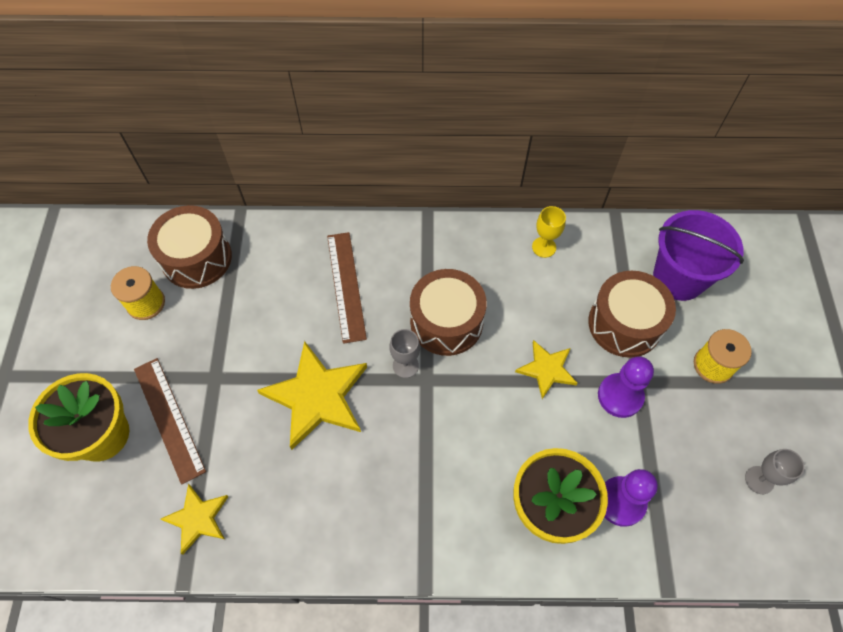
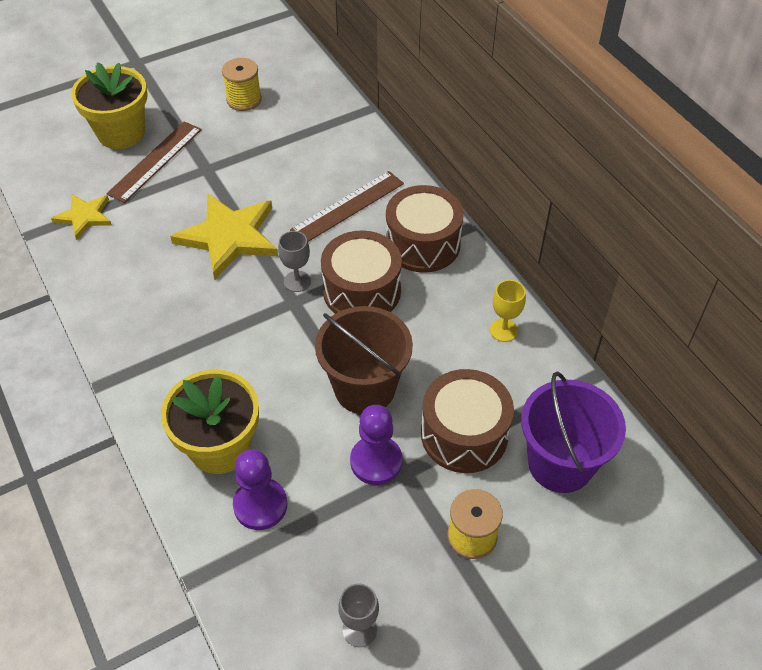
camera: 60 degrees right, 10 degrees down
brown drum [147,205,232,289] -> brown drum moved to [386,185,464,273]
yellow star [515,340,578,399] -> brown bucket [315,306,413,414]

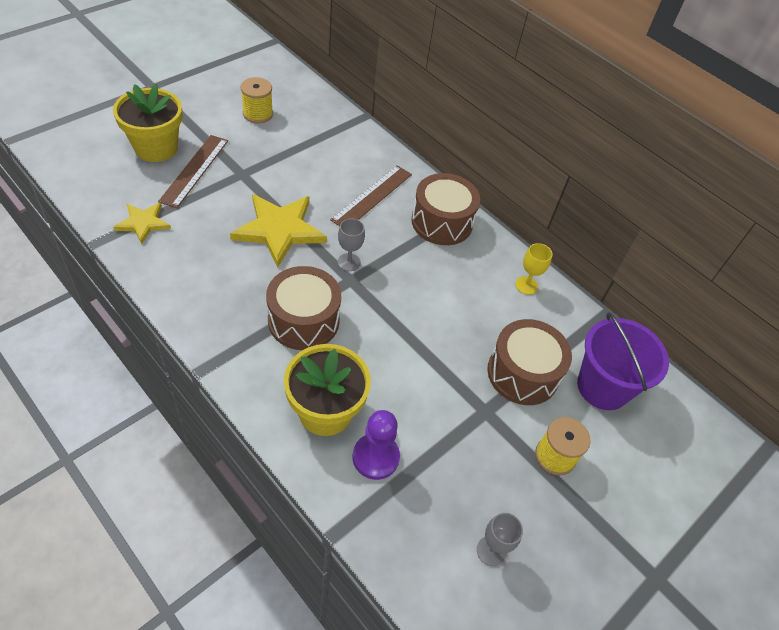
camera: 20 degrees left, 0 degrees up
brown bucket [315,306,413,414] -> none
brown drum [321,230,402,314] -> brown drum moved to [266,266,341,350]
purple pawn [350,405,402,485] -> none

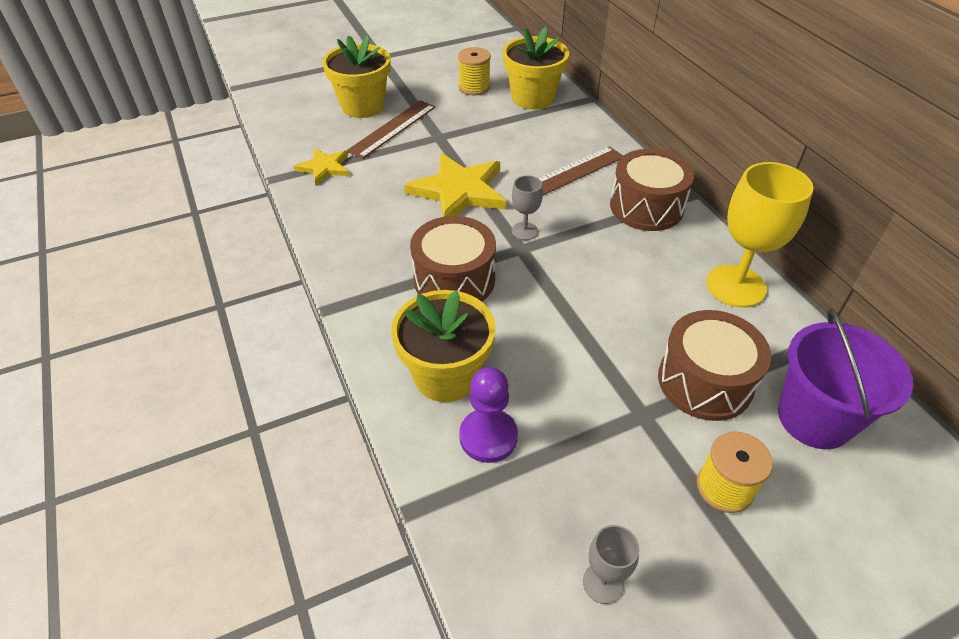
camera: 25 degrees right, 5 degrees down
yellow goblet [515,243,553,295] -> yellow goblet [706,162,813,308], size x2.02
none -> yellow flower pot [503,27,569,110]

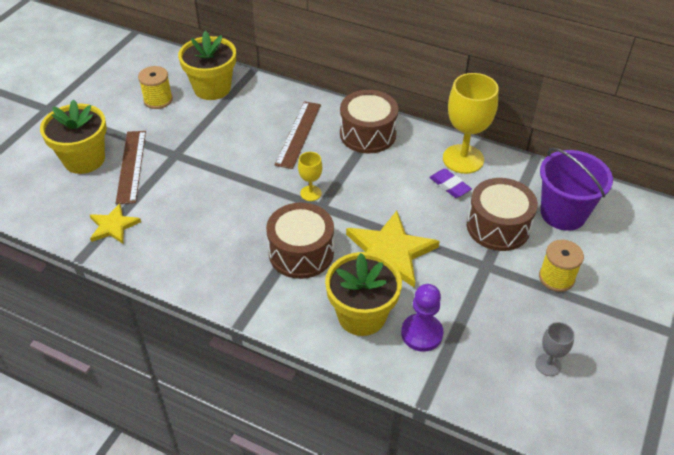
camera: 40 degrees left, 0 degrees up
yellow star [404,153,506,217] -> yellow star moved to [346,211,440,288]
grey goblet [512,175,543,240] -> yellow goblet [298,152,322,201]
none -> purple eraser [429,169,472,198]

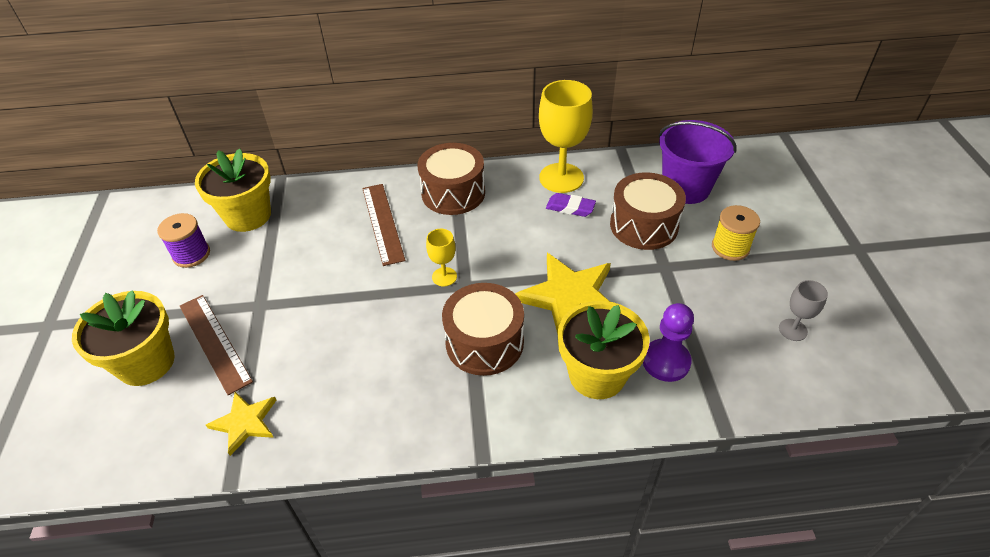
camera: 30 degrees left, 0 degrees up
yellow spool [138,66,173,109] -> purple spool [157,213,210,268]

